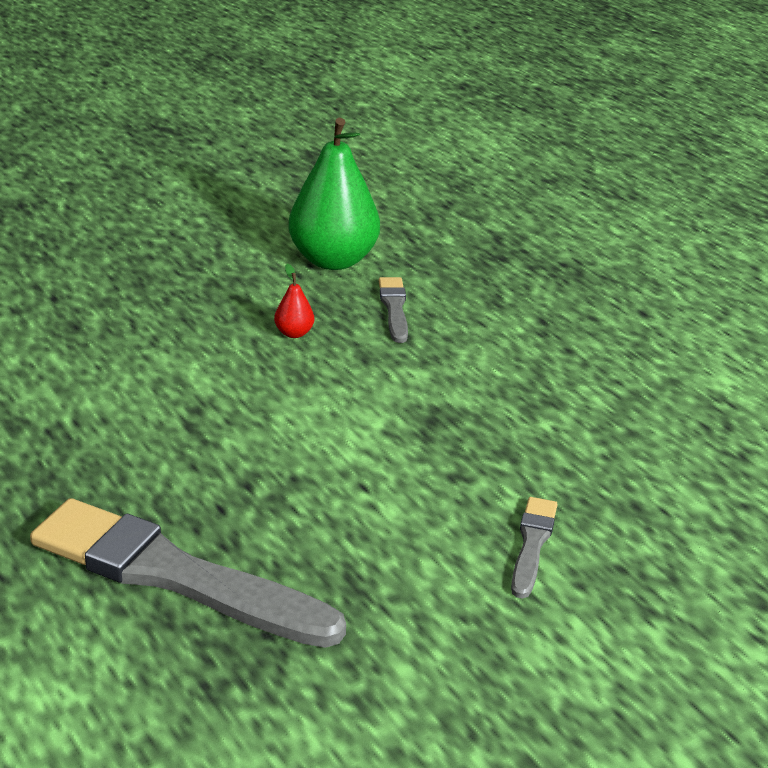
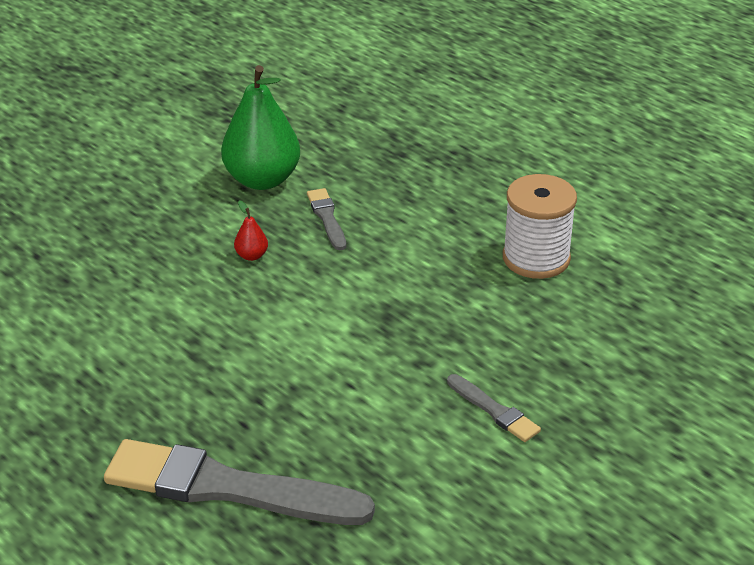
camera: 10 degrees left, 5 degrees up
grey brush [511,497,557,598] -> grey brush turned 135 degrees clockwise [447,374,541,442]
none -> white spool [503,174,577,279]

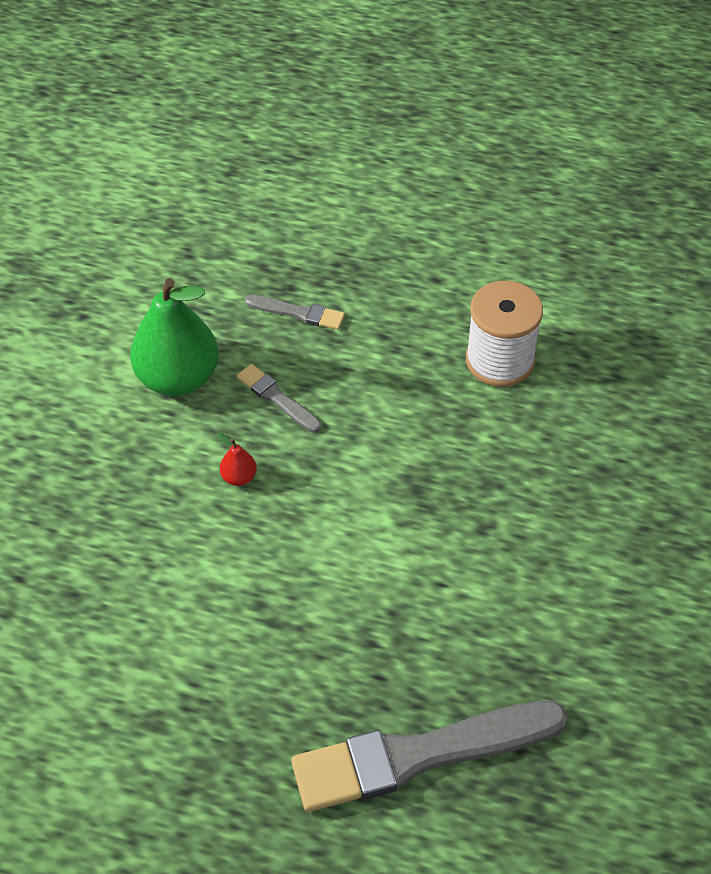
camera: 30 degrees left, 15 degrees up
grey brush [447,374,541,442] -> grey brush moved to [245,295,345,330]

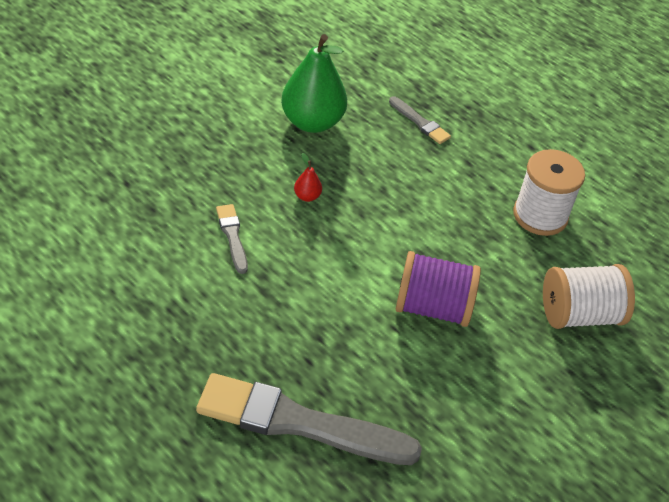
camera: 25 degrees right, 5 degrees down
grey brush [237,364,321,433] -> grey brush moved to [216,204,248,274]
none -> purple spool [396,251,481,327]
none -> white spool [543,264,635,329]

